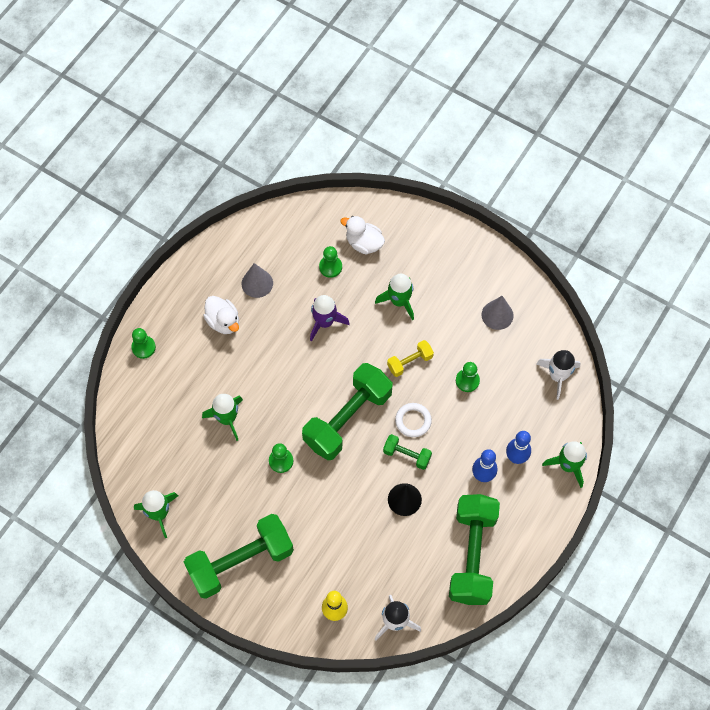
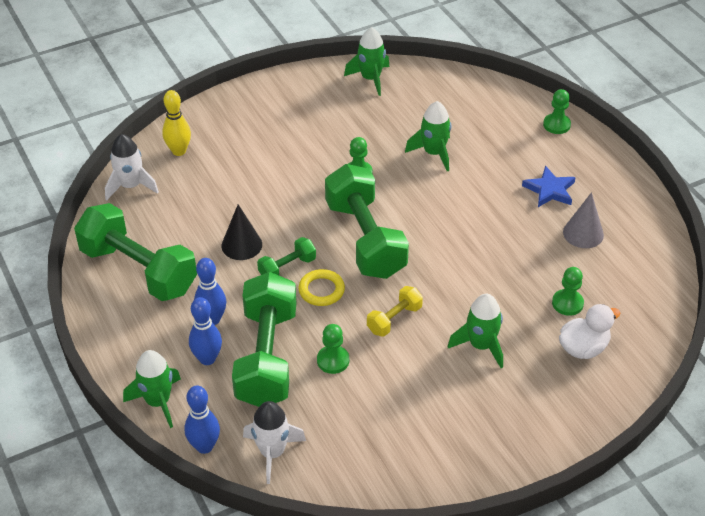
camera: 120 degrees right, 20 degrees down
green dumbbell [184,514,294,599] -> green dumbbell moved to [232,272,296,407]
white duck [203,296,239,334] -> blue star [522,166,576,207]
purple rocket [310,295,350,341] -> none
yellow dumbbell [387,340,434,377] -> yellow dumbbell turned 45 degrees clockwise [367,286,423,337]
white ring [395,403,432,437] -> yellow ring [298,269,345,306]
grey cone [482,296,514,330] -> none
none -> blue bowling pin [185,385,220,454]

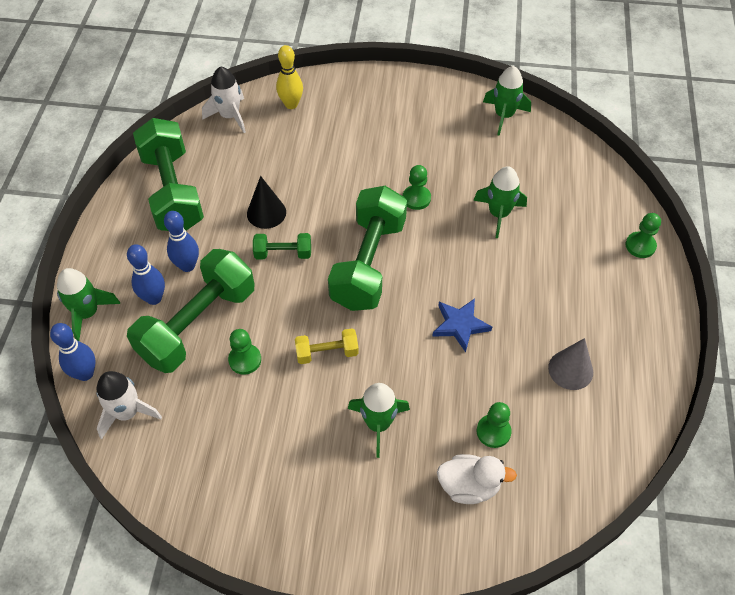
camera: 35 degrees right, 10 degrees up
yellow ring [298,269,345,306] -> none
blue star [522,166,576,207] -> blue star moved to [432,299,492,352]

